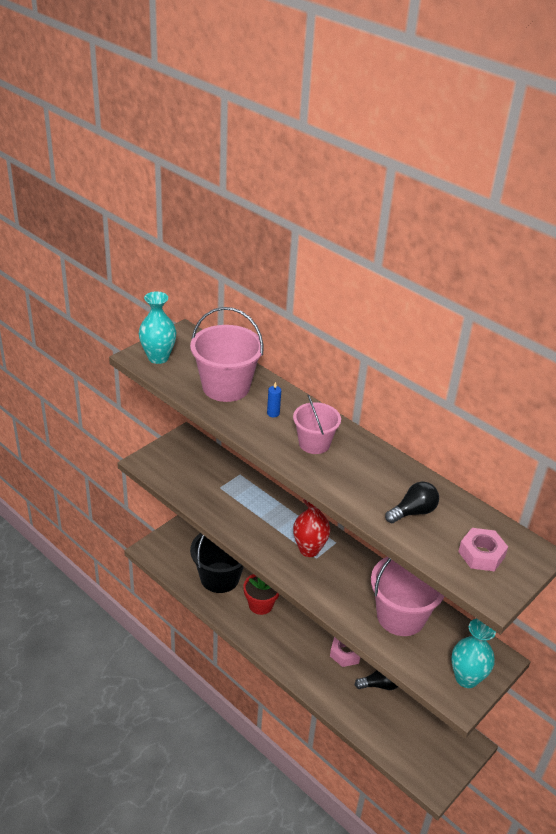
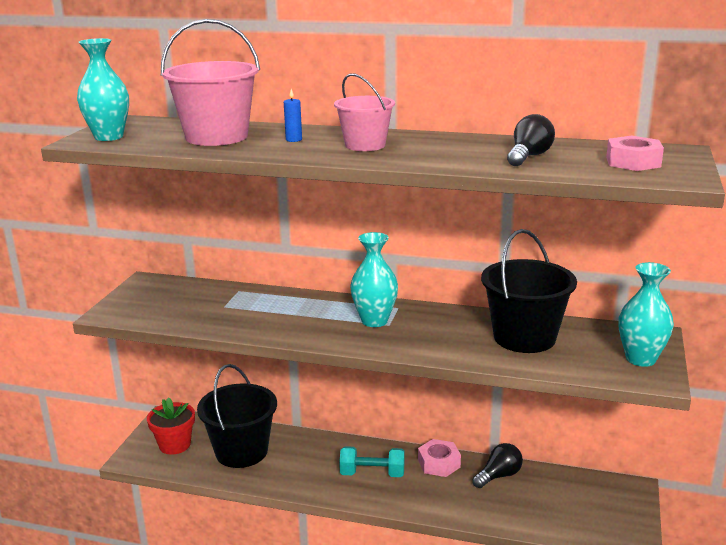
camera: 25 degrees left, 15 degrees down
red flower pot [243,574,279,615] -> red flower pot moved to [147,397,195,455]
red vase [293,499,330,557] -> turquoise vase [350,232,398,327]
pink bucket [371,557,444,636] -> black bucket [481,229,577,353]
none -> turquoise dumbbell [339,446,405,477]

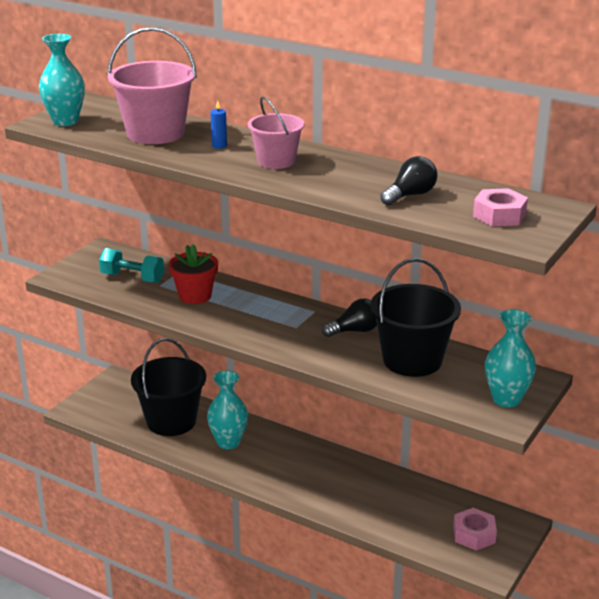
camera: 15 degrees right, 5 degrees up
red flower pot [147,397,195,455] -> red flower pot moved to [169,244,218,304]
turquoise dumbbell [339,446,405,477] -> turquoise dumbbell moved to [99,248,164,283]
turquoise vase [350,232,398,327] -> turquoise vase moved to [207,370,248,449]
pink nut [418,439,461,477] -> pink nut moved to [453,508,497,551]
black light bulb [472,443,523,488] -> black light bulb moved to [322,298,377,337]

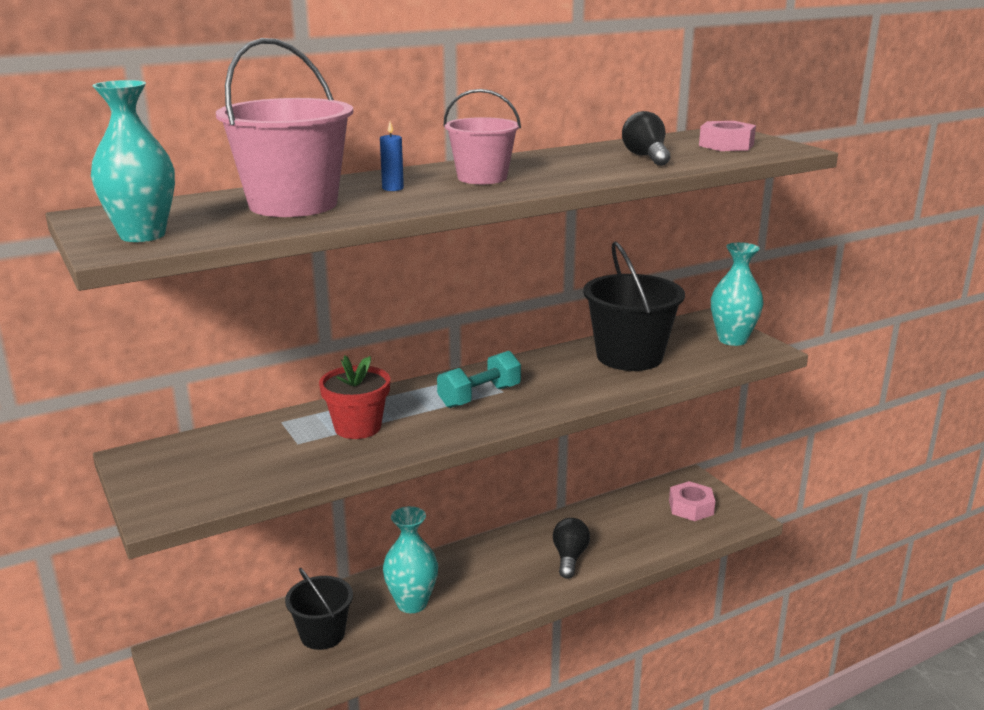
camera: 60 degrees left, 5 degrees down
turquoise dumbbell [99,248,164,283] -> turquoise dumbbell moved to [437,351,521,408]
black bucket [131,338,206,436] -> black bucket [285,568,353,650], size x0.62
black light bulb [322,298,377,337] -> black light bulb moved to [553,518,590,579]

